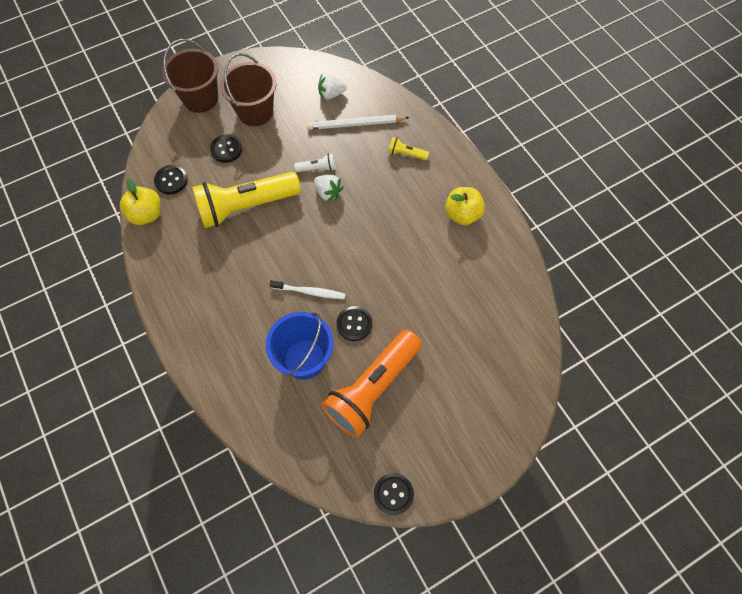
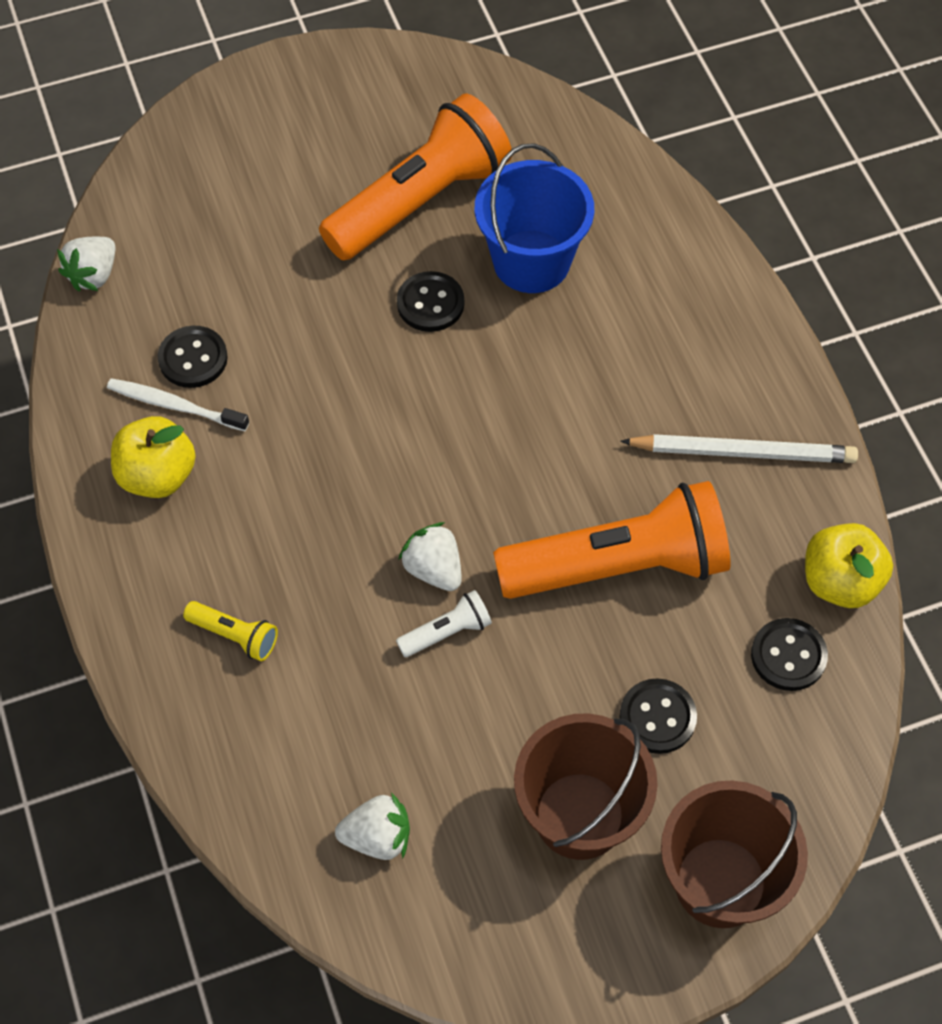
camera: 170 degrees left, 5 degrees down
yellow flashlight [192,172,301,228] -> orange flashlight [493,481,730,599]
white toothbrush [270,280,345,299] -> white toothbrush moved to [107,378,249,431]
white flashlight [294,153,336,172] -> white flashlight turned 150 degrees clockwise [396,590,492,657]
white pencil [307,115,410,130] -> white pencil moved to [620,434,858,463]
black button [374,473,414,515] -> black button moved to [158,326,228,388]
none -> white strawberry [57,237,116,291]

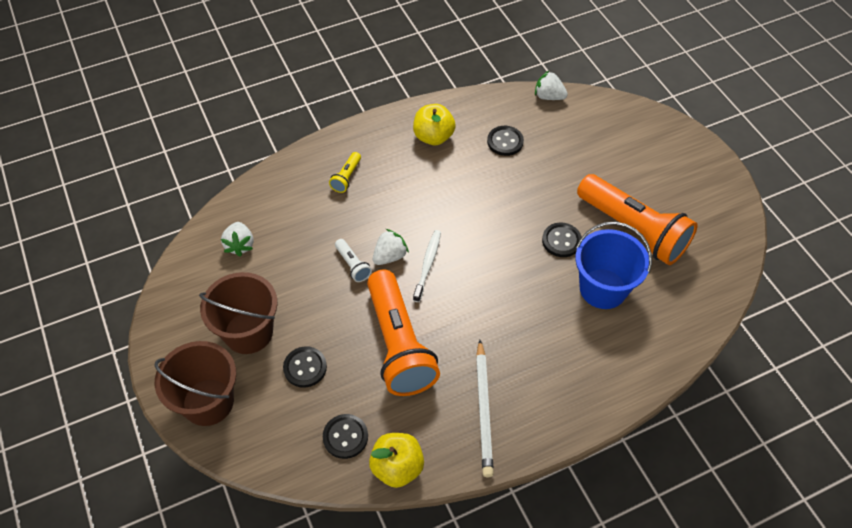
camera: 85 degrees right, 5 degrees down
white toothbrush [107,378,249,431] -> white toothbrush moved to [413,230,441,302]

